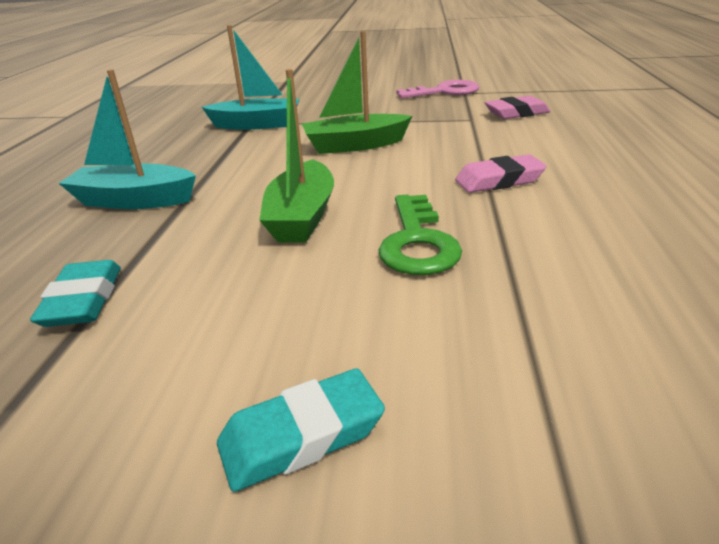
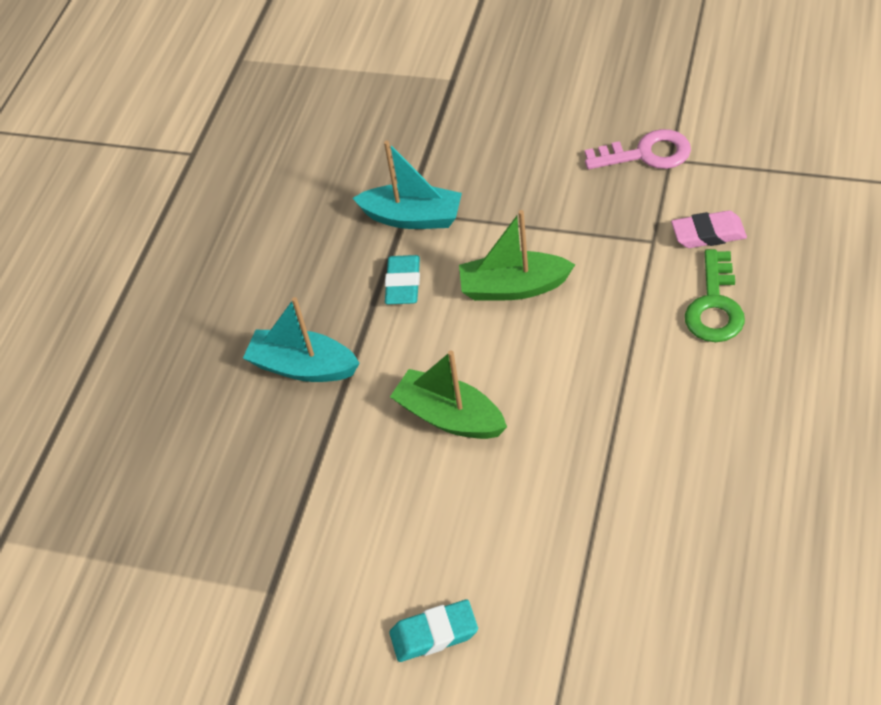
camera: 15 degrees right, 20 degrees up
turquoise eraser [30,260,121,327] -> turquoise eraser moved to [385,255,420,304]
green boat [259,69,334,243] -> green boat turned 105 degrees clockwise [390,350,507,439]
green key [378,195,462,275] -> green key moved to [685,249,745,342]
pink eraser [455,154,547,193] -> none

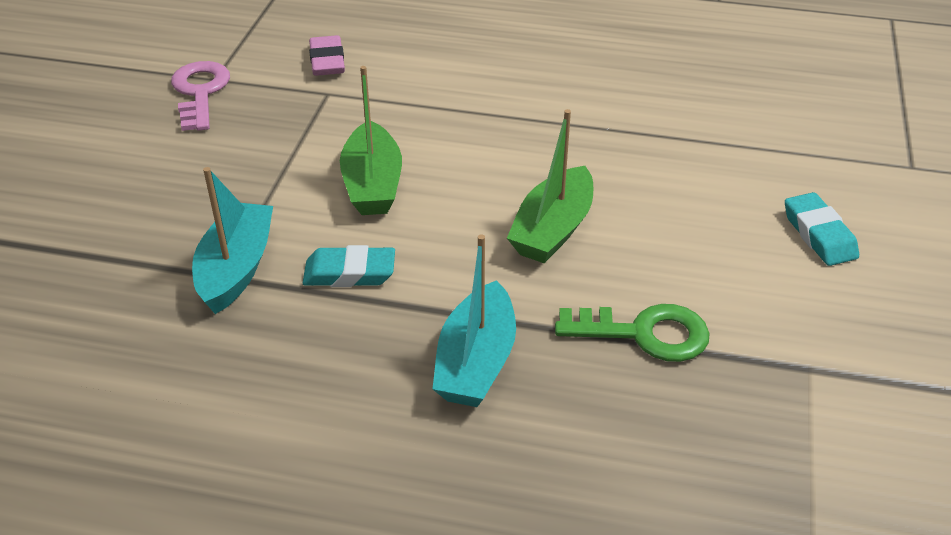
camera: 100 degrees left, 10 degrees down
green key [685,249,745,342] -> green key moved to [555,304,710,362]

